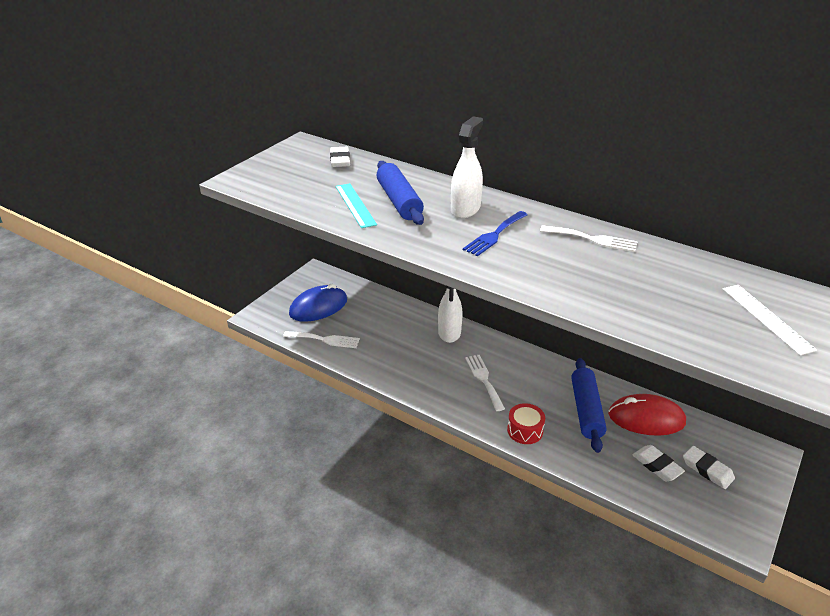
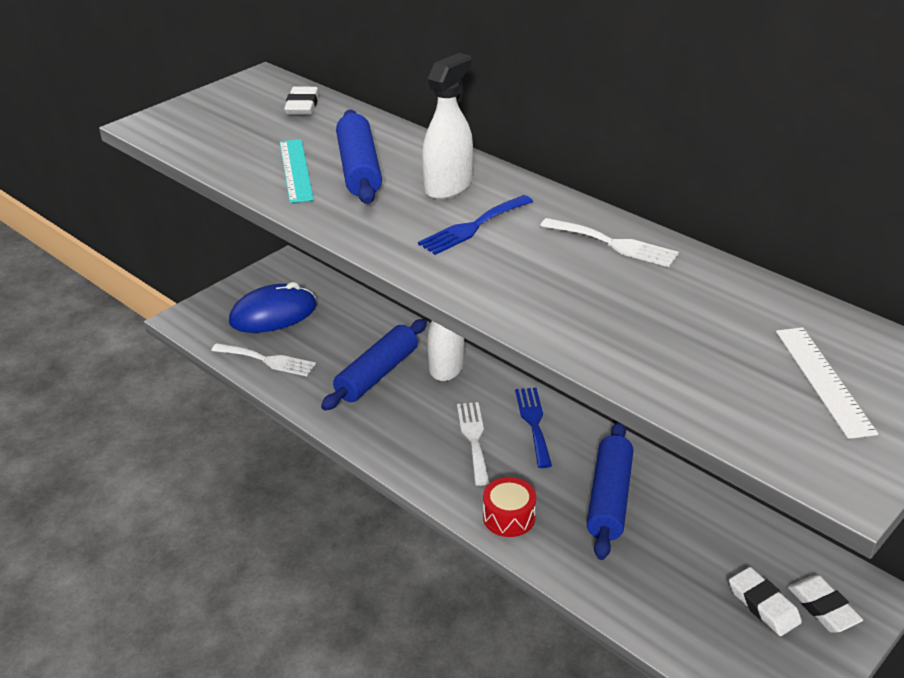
camera: 10 degrees right, 0 degrees up
red mouse [608,394,686,436] -> none
white eraser [633,445,685,481] -> white eraser moved to [788,575,863,633]
none -> blue rolling pin [321,319,427,411]
none -> blue fork [515,388,552,468]

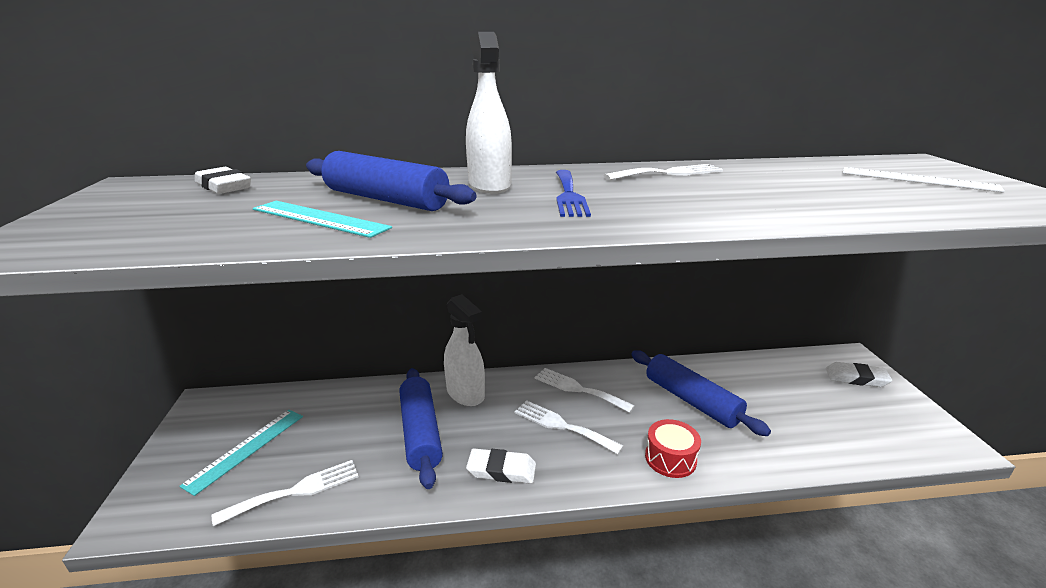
camera: 50 degrees left, 10 degrees down
blue mouse [229,282,317,333] -> turquoise ruler [179,410,303,496]
blue fork [515,388,552,468] -> white fork [535,368,635,413]
white eraser [729,567,802,636] -> white eraser moved to [466,448,536,484]

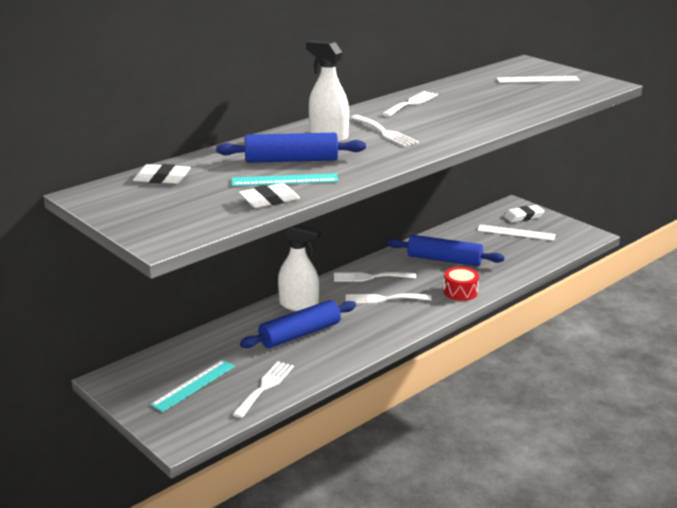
camera: 35 degrees left, 0 degrees up
turquoise ruler [179,410,303,496] -> turquoise ruler turned 45 degrees clockwise [150,360,235,412]
blue rolling pin [399,368,443,489] -> blue rolling pin turned 75 degrees counterclockwise [240,300,356,348]
white eraser [466,448,536,484] -> white eraser moved to [239,183,300,208]
blue fork [556,170,591,217] -> white fork [351,115,419,147]
none -> white ruler [477,225,556,241]

